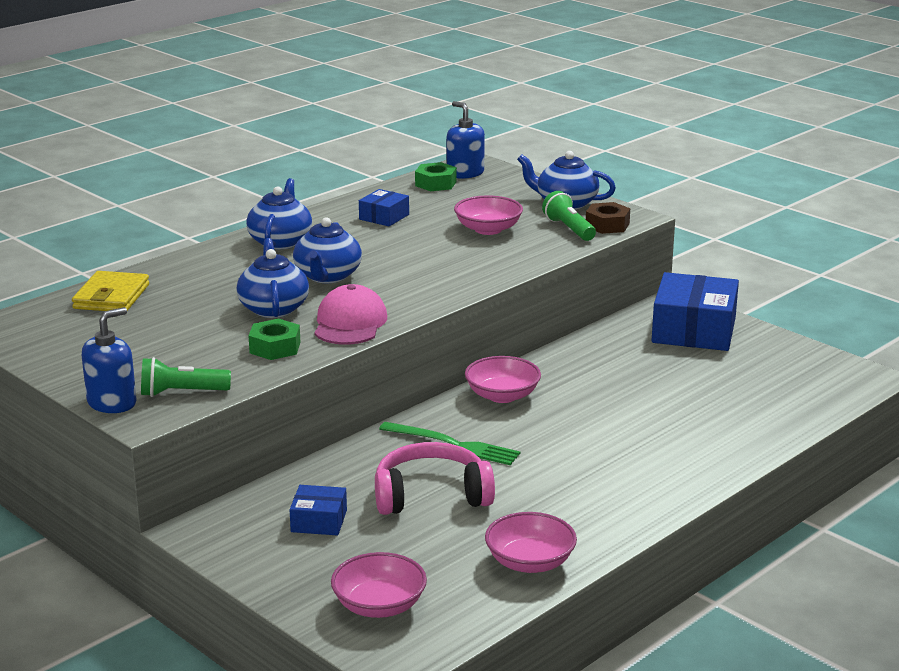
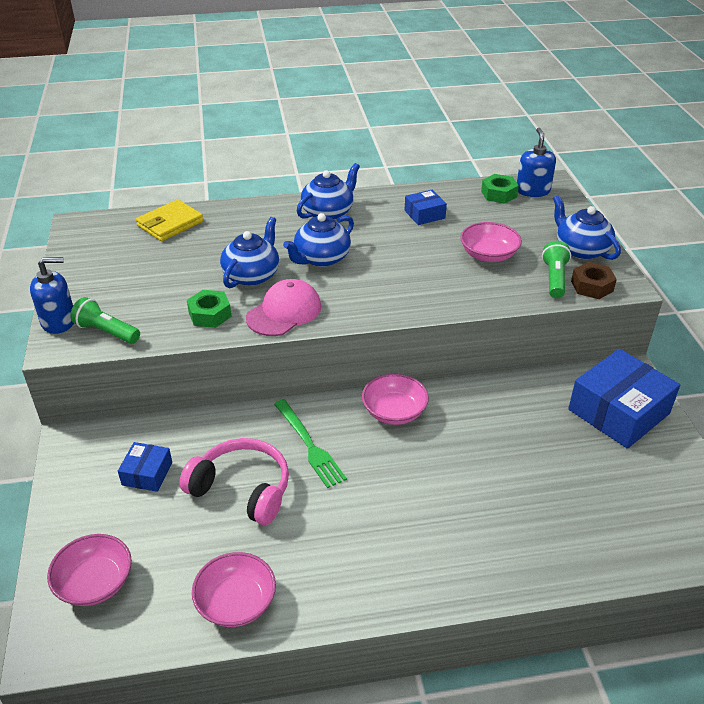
camera: 35 degrees right, 15 degrees up
blue box [289,485,347,535] -> blue box turned 60 degrees clockwise [118,442,172,492]

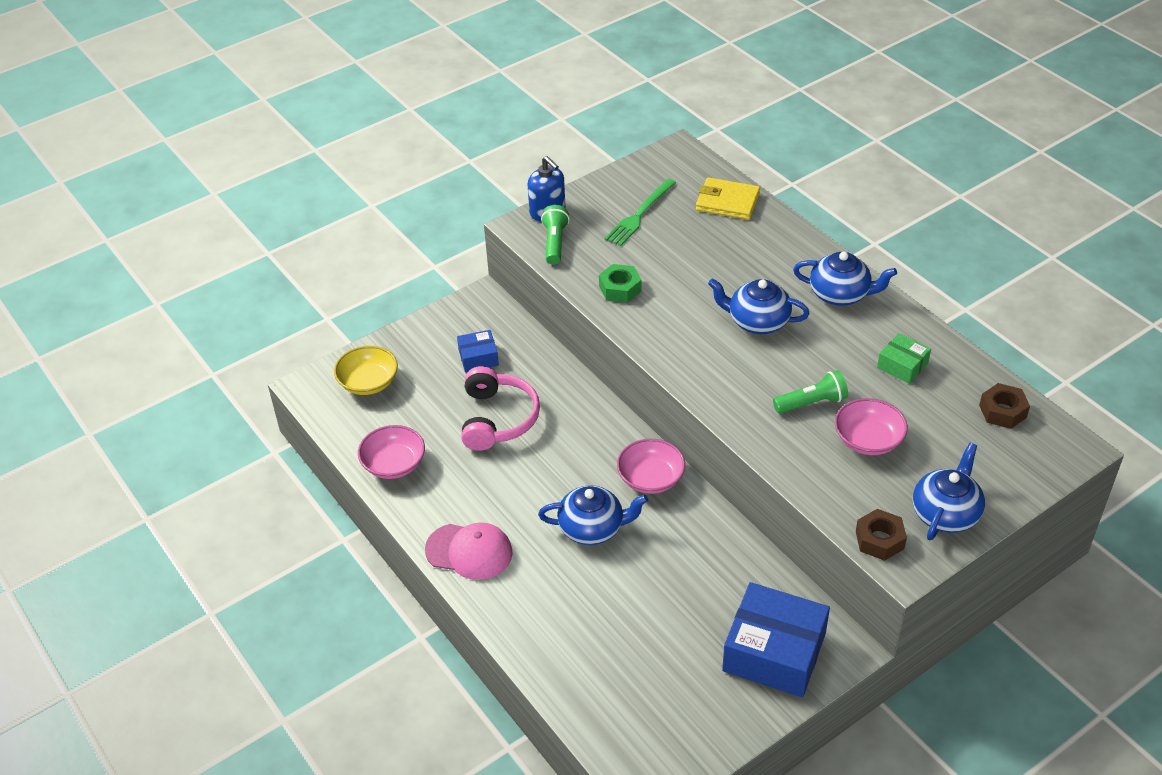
camera: 65 degrees right, 5 degrees up
pink bowl [47,534,132,606] -> yellow bowl [334,346,398,395]
blue teapot [220,217,279,288] -> blue teapot moved to [538,485,648,545]
pink cap [246,279,321,336] -> pink cap moved to [425,522,513,580]
green fork [274,399,347,488] -> green fork moved to [605,179,676,246]
blue box [405,190,447,225] -> green box [877,333,931,384]
green nut [481,174,519,204] -> brown nut [979,383,1030,429]
blue soap dispenser [517,128,556,197] -> none
green flashlight [542,241,571,298] -> green flashlight moved to [773,370,848,414]

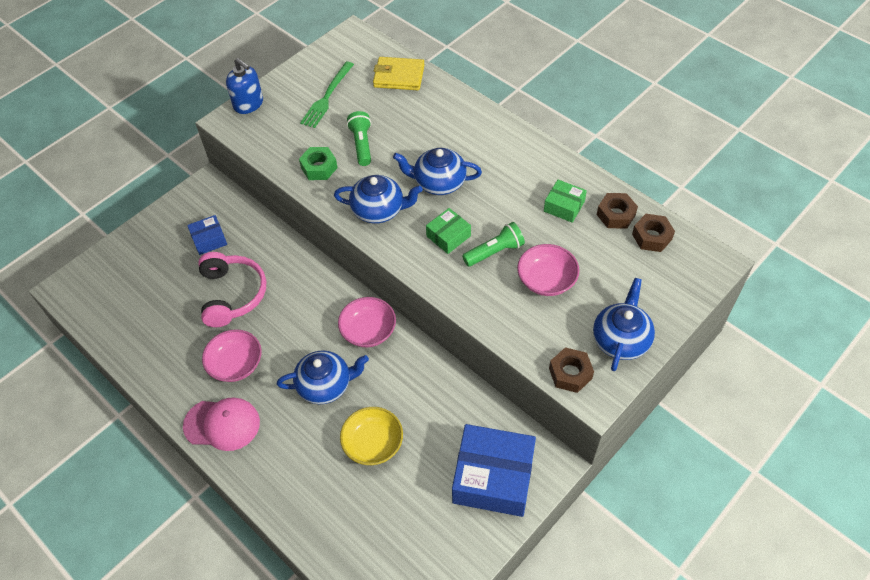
camera: 10 degrees left, 10 degrees up
yellow bowl [334,346,398,395] -> yellow bowl moved to [340,407,403,465]
pink bowl [358,425,425,479] -> pink bowl moved to [202,329,262,382]
green flashlight [541,205,570,265] -> green flashlight moved to [347,111,371,166]
blue teapot [793,252,897,306] -> blue teapot moved to [334,175,423,224]
none -> green box [426,208,471,254]
none -> brown nut [597,193,638,229]

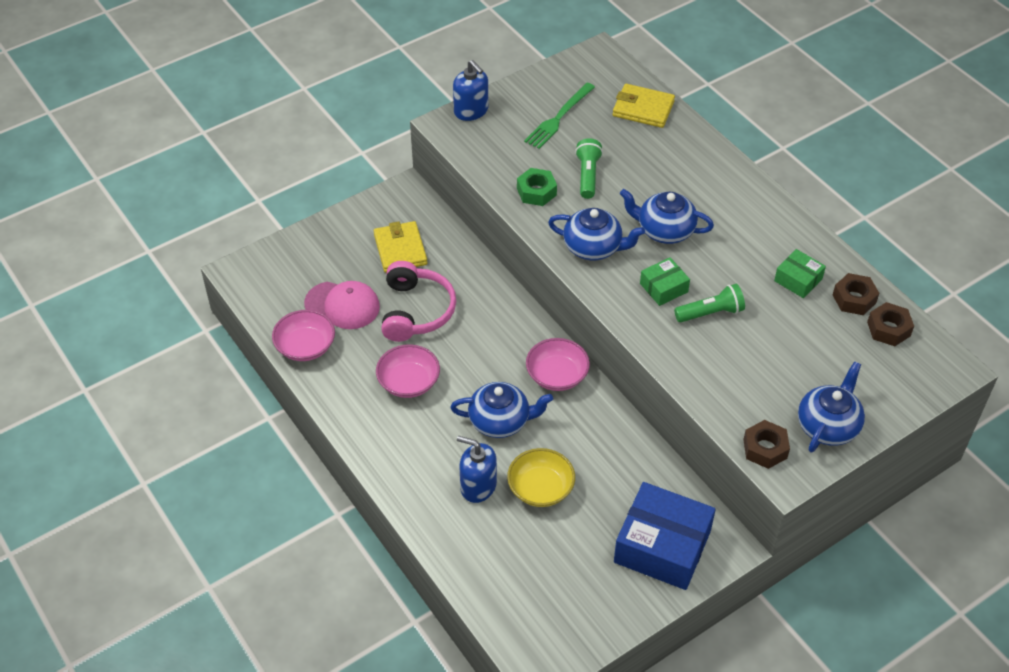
camera: 10 degrees right, 5 degrees down
pink cap [183,398,260,451] -> pink cap moved to [304,281,380,329]
blue box [187,215,227,255] -> yellow wallet [374,221,427,273]
pink bowl [517,244,579,296] -> pink bowl moved to [272,310,335,361]
none -> blue soap dispenser [457,436,497,503]

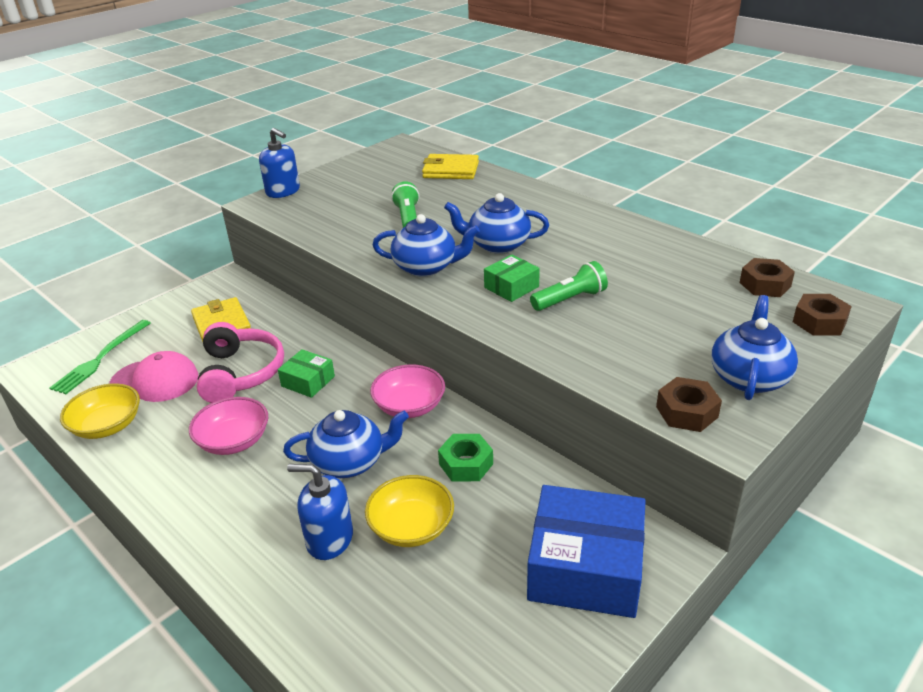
camera: 10 degrees left, 15 degrees down
pink bowl [272,310,335,361] -> yellow bowl [60,383,140,439]
green nut [517,168,557,206] -> green nut moved to [438,434,493,481]
green fork [524,83,595,149] -> green fork moved to [50,320,151,394]
green box [774,249,826,298] -> green box moved to [278,349,335,398]
brown nut [833,273,879,315] -> brown nut moved to [793,294,852,335]

